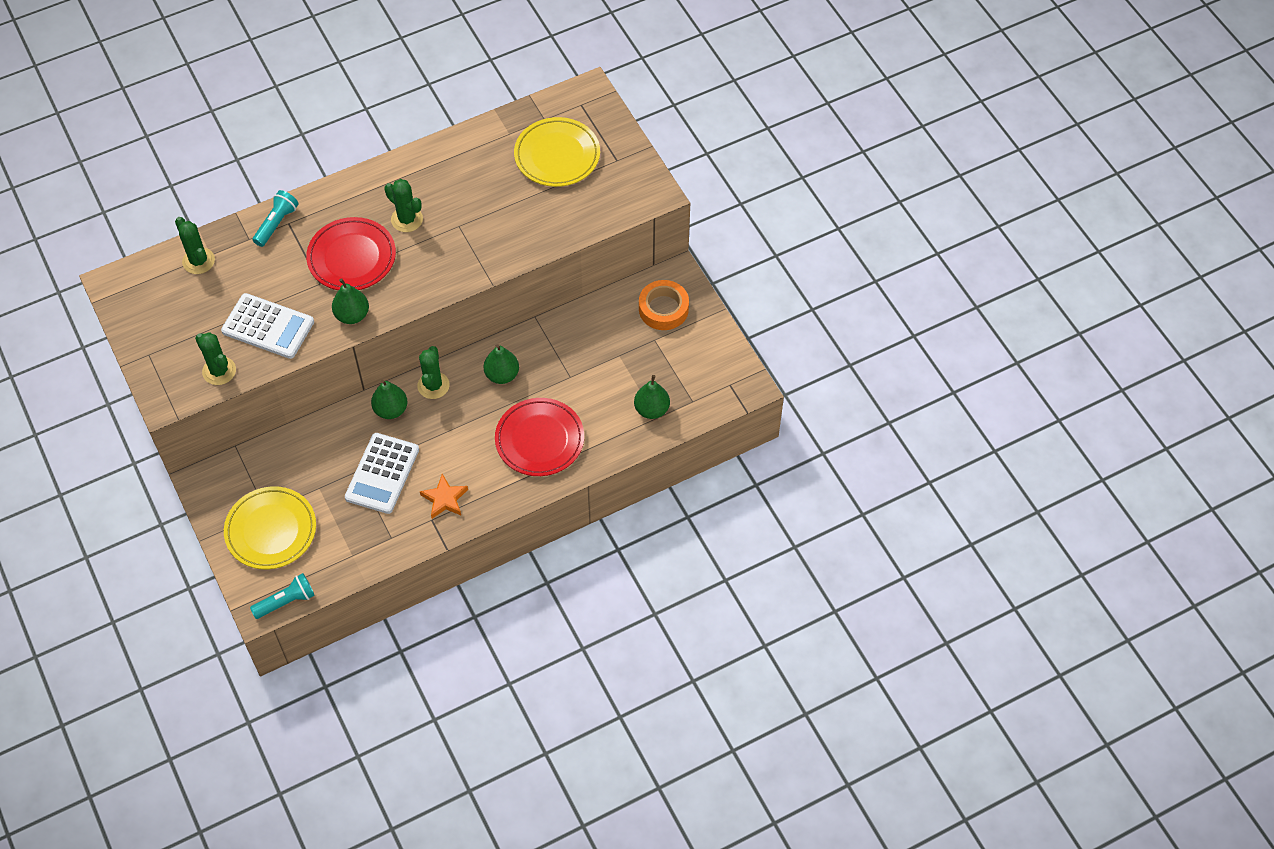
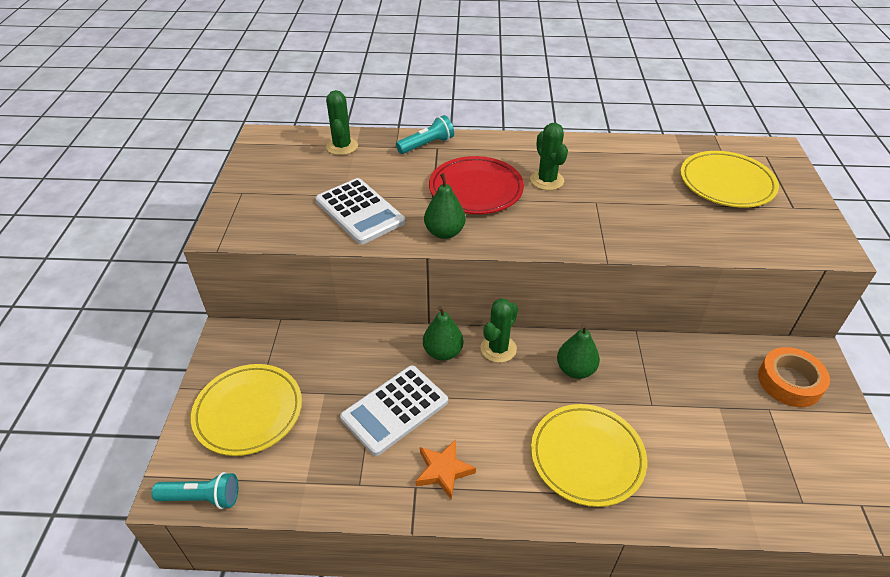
camera: 30 degrees right, 15 degrees down
green cactus [195,332,236,385] -> none
red plate [495,398,584,476] -> yellow plate [531,404,647,507]
green pear [634,375,670,419] -> none

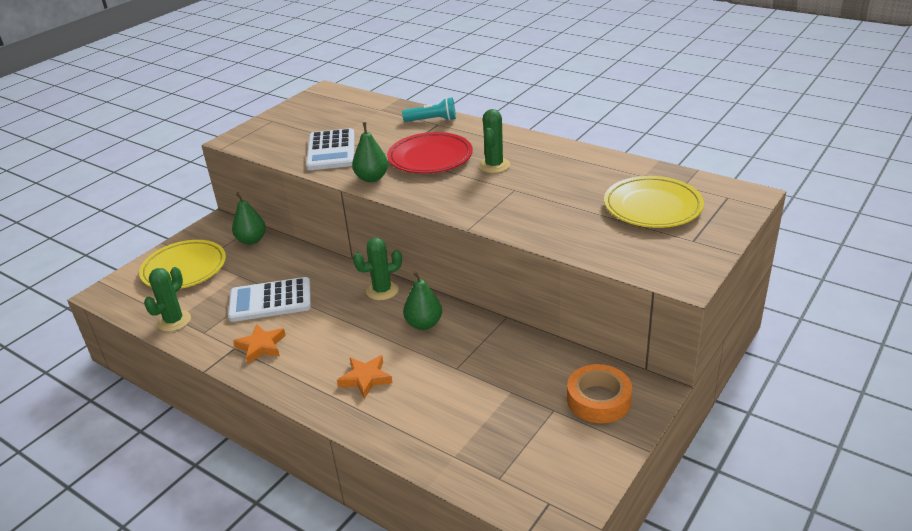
camera: 35 degrees right, 10 degrees down
turquoise flashlight [151,472,238,509] -> none
green cactus [326,90,358,155] -> green cactus moved to [144,267,191,332]
green pear [423,306,464,361] -> green pear moved to [232,192,266,245]
yellow plate [531,404,647,507] -> orange star [337,355,393,399]

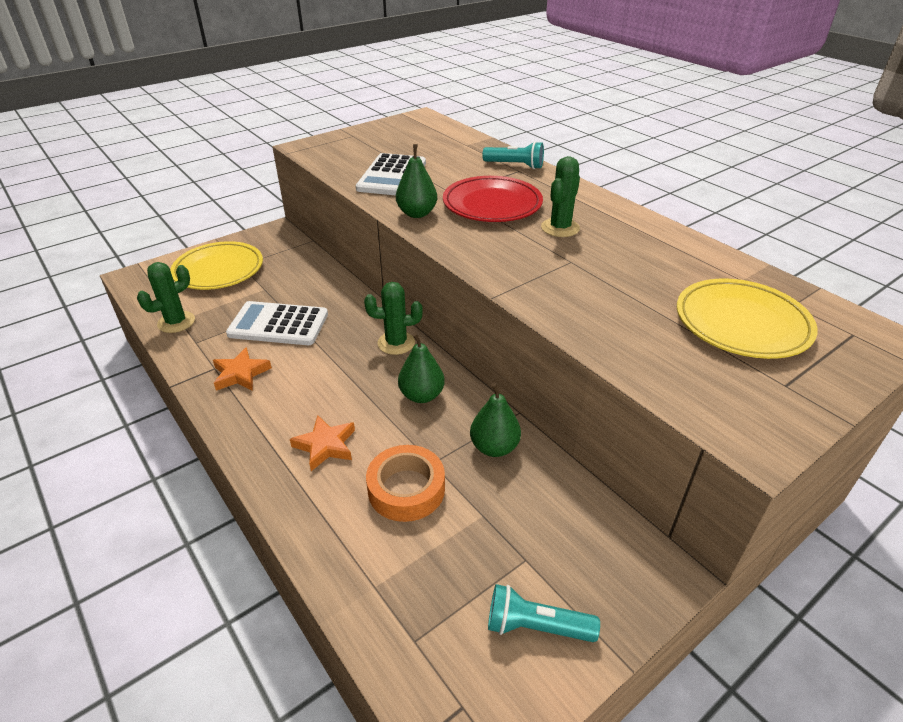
camera: 15 degrees right, 5 degrees up
green pear [232,192,266,245] -> green pear moved to [470,383,521,457]
orange tape [567,364,632,423] -> orange tape moved to [366,445,445,522]
none -> turquoise flashlight [488,584,600,642]

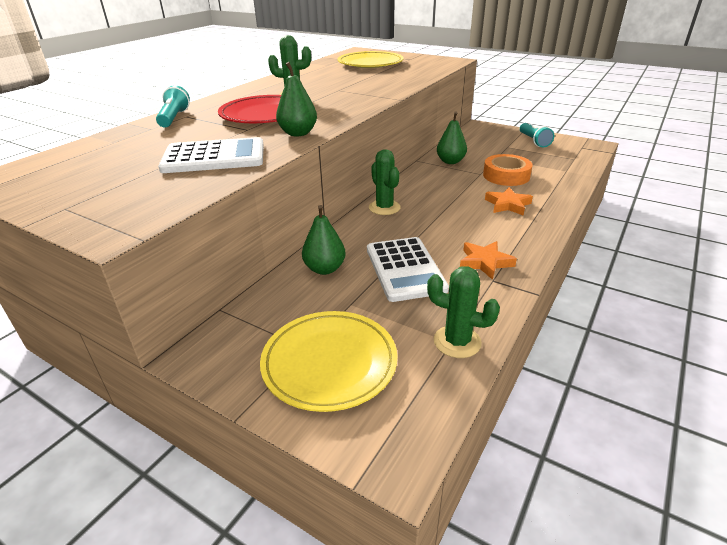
camera: 110 degrees left, 5 degrees down
green pear [398,333,445,403] -> green pear moved to [302,205,346,275]

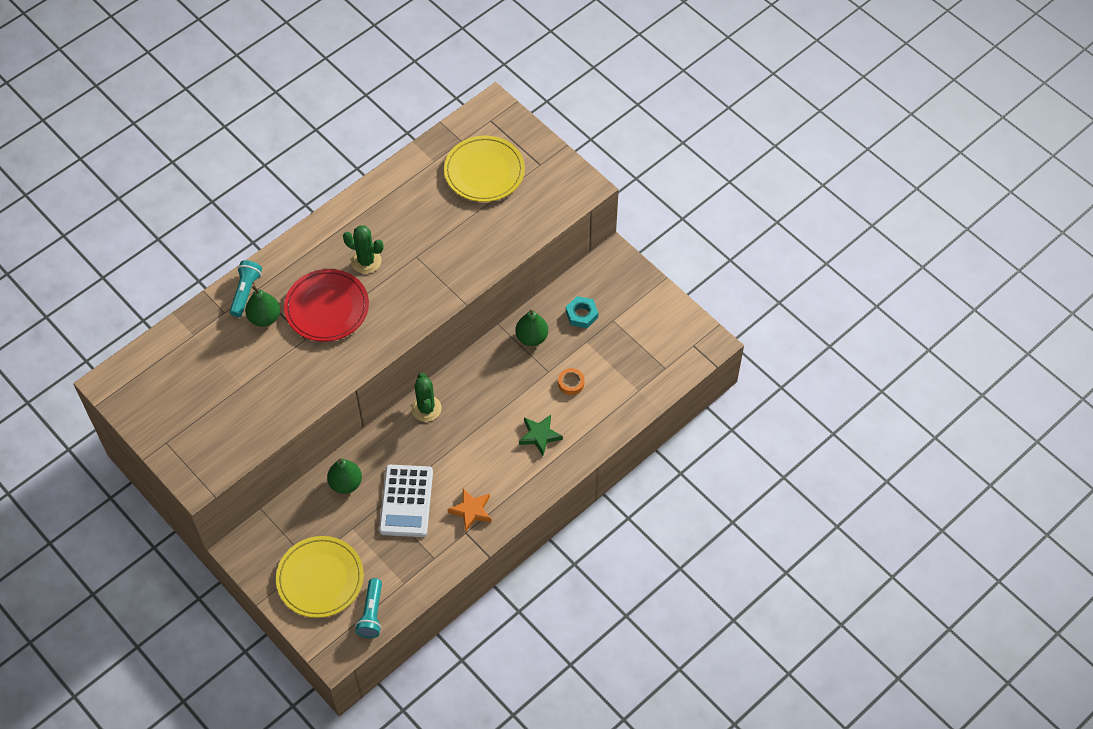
camera: 15 degrees right, 25 degrees up
white calculator [158,137,264,173] -> none
green pear [276,62,317,136] -> green pear moved to [245,286,280,327]
green cactus [427,266,500,358] -> none
orange tape [483,154,533,186] -> orange tape [558,368,585,395], size x0.55
orange star [485,187,533,216] -> green star [519,415,563,456]
turquoise flashlight [520,123,554,147] -> turquoise flashlight moved to [355,578,382,638]
none -> turquoise nut [566,296,598,328]

